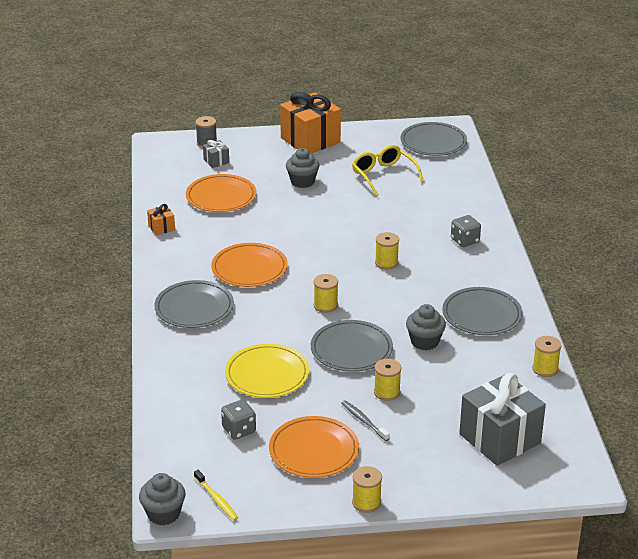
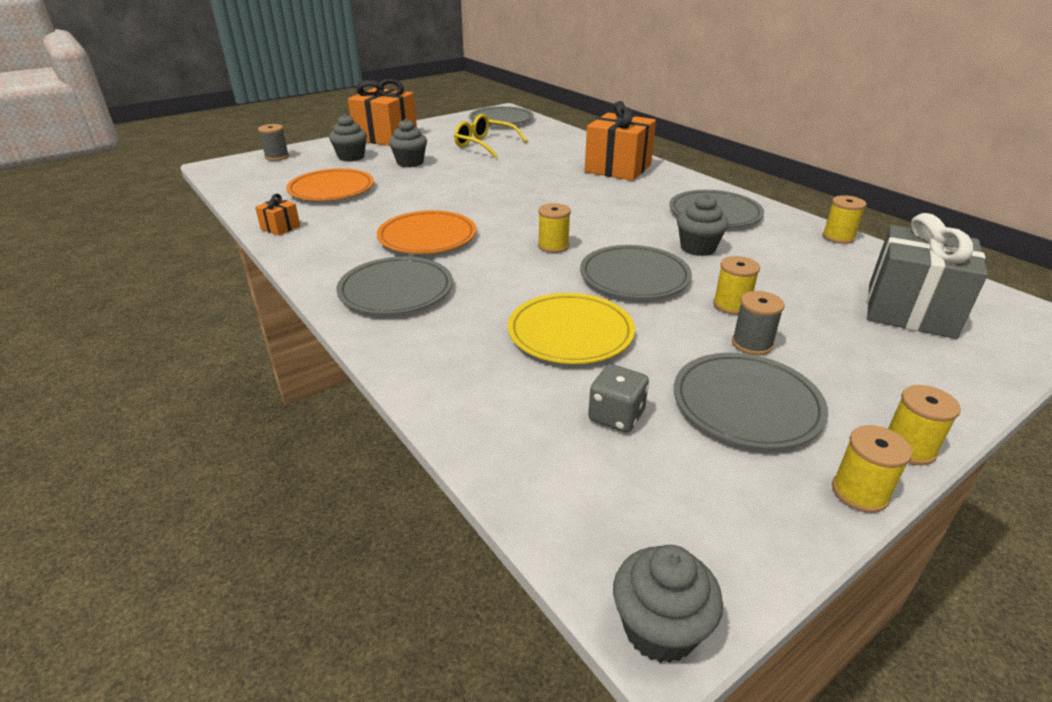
camera: 30 degrees left, 0 degrees up
yellow toothbrush [194,470,238,521] -> none
grey gift [203,140,229,168] -> none
orange plate [269,416,359,478] -> grey plate [674,353,828,449]
grey toothbrush [342,400,390,441] -> grey spool [732,291,785,355]
yellow spool [375,232,399,269] -> yellow spool moved to [832,425,913,513]
grey dice [451,215,481,247] -> orange gift [585,101,656,181]
none -> grey cupcake [329,114,367,162]

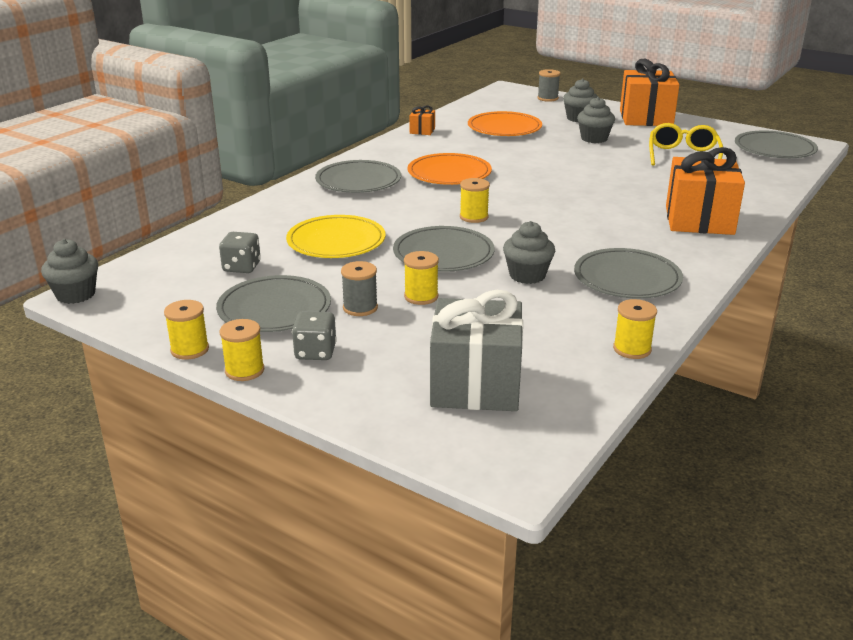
camera: 70 degrees right, 5 degrees down
none -> grey dice [292,311,337,360]

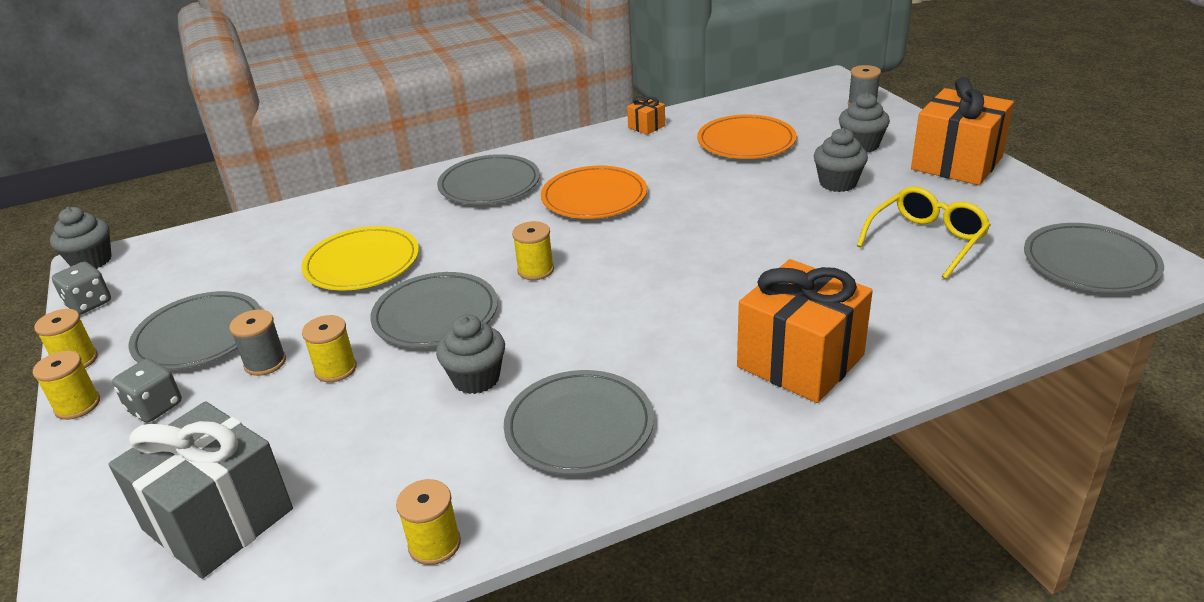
camera: 35 degrees right, 5 degrees up
grey dice [219,232,261,273] -> grey dice moved to [52,262,111,315]

